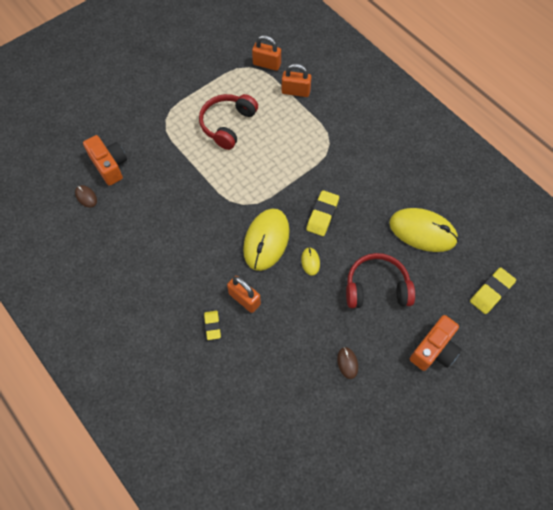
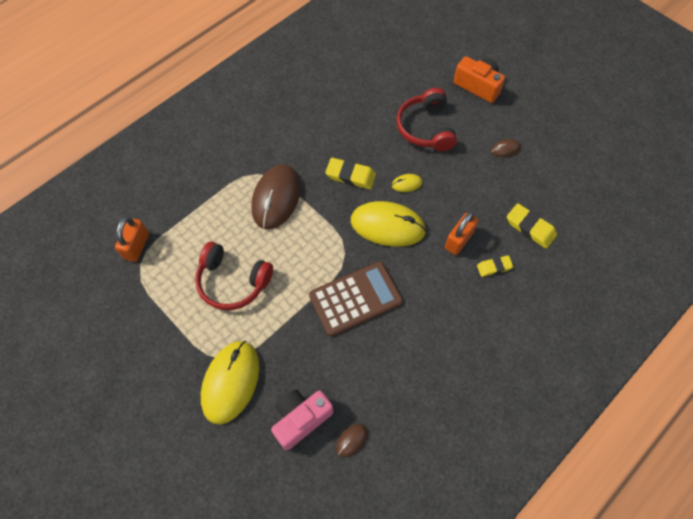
camera: 95 degrees left, 0 degrees up
orange camera [83,135,127,186] -> pink camera [271,389,334,450]
orange padlock [282,64,311,97] -> none
yellow mouse [389,208,458,252] -> yellow mouse moved to [201,341,259,425]
yellow eraser [470,268,516,314] -> yellow eraser moved to [507,203,557,249]
none -> brown mouse [251,165,301,229]
none -> brown calculator [309,261,403,337]

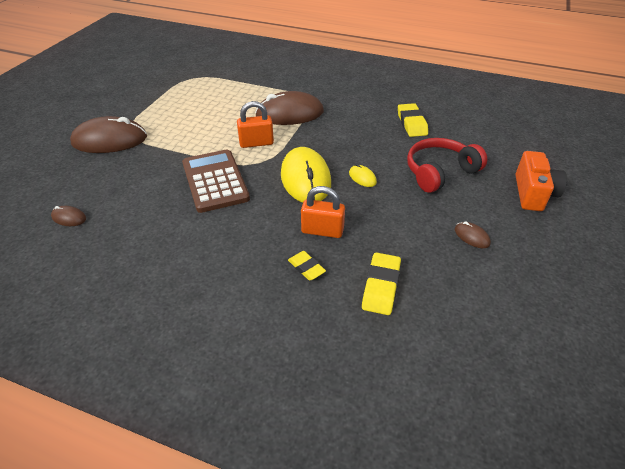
camera: 65 degrees right, 20 degrees down
orange padlock [115,216,149,262] -> orange padlock moved to [237,101,274,148]
red headphones [195,242,273,310] -> none
yellow mouse [201,341,259,425] -> brown mouse [70,116,147,153]
pink camera [271,389,334,450] -> none
brown calculator [309,261,403,337] -> brown calculator turned 150 degrees counterclockwise [182,150,250,213]
yellow eraser [325,158,376,189] -> yellow eraser moved to [398,103,428,137]

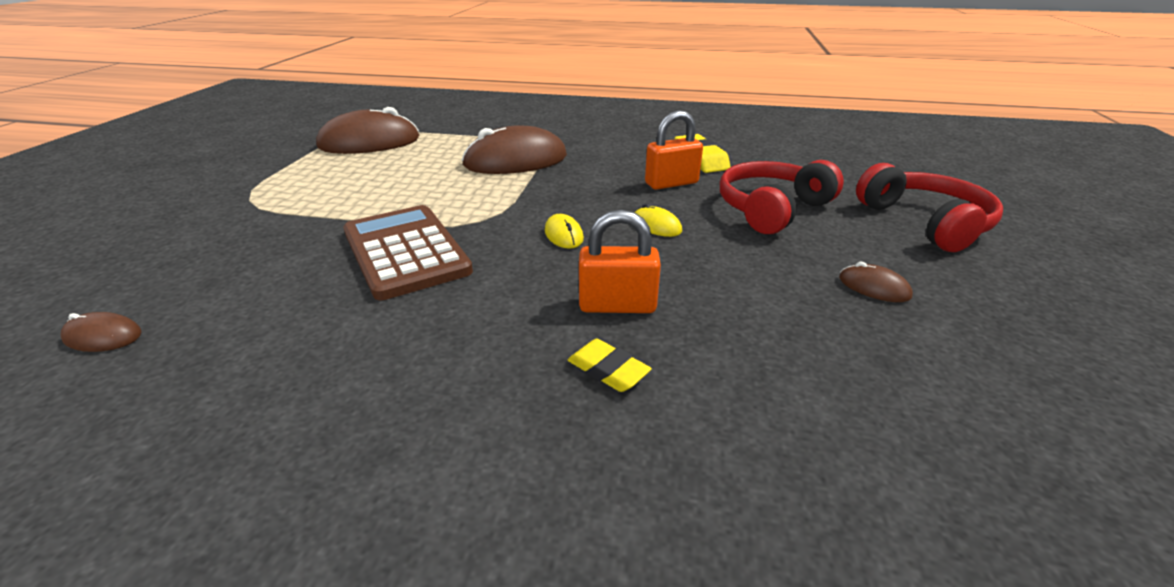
camera: 10 degrees left, 10 degrees down
brown mouse [70,116,147,153] -> brown mouse moved to [316,107,419,154]
orange padlock [237,101,274,148] -> orange padlock moved to [645,110,703,190]
yellow mouse [281,147,331,202] -> yellow mouse [545,214,584,249], size x0.43
yellow eraser [362,252,401,315] -> none
orange camera [516,151,567,211] -> red headphones [856,163,1003,252]

